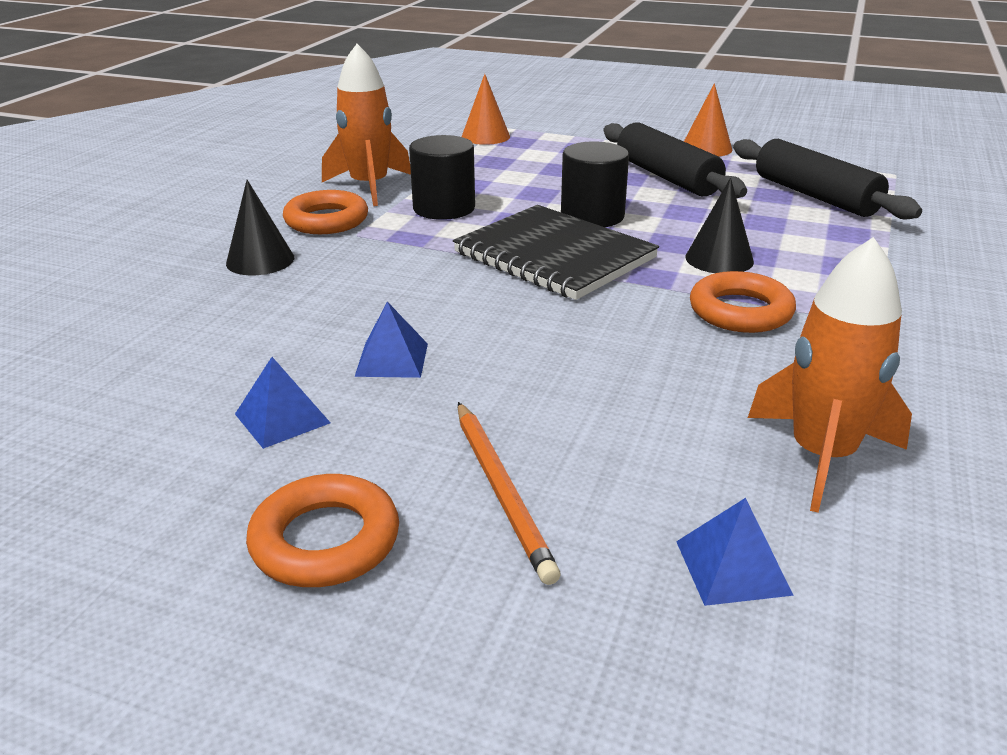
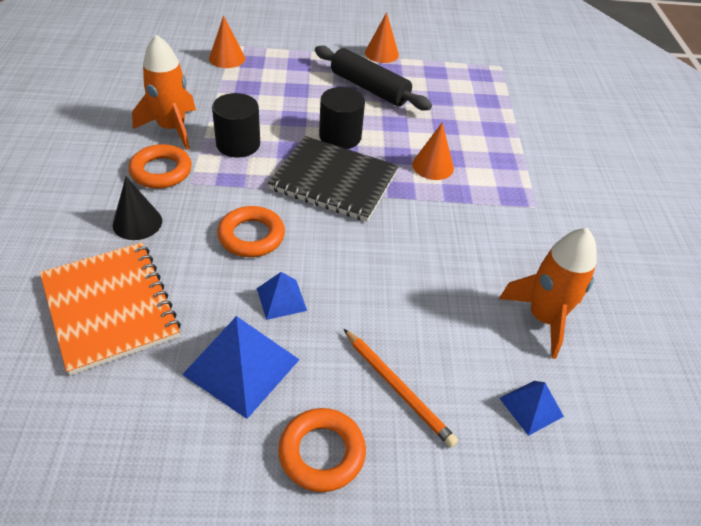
camera: 25 degrees left, 15 degrees up
blue pyramid [235,357,330,449] -> blue pyramid [182,316,300,419], size x1.82
black cone [686,178,754,273] -> orange cone [412,123,454,180]
orange ring [690,271,796,333] -> orange ring moved to [217,206,285,257]
black rolling pin [733,139,922,219] -> none
none -> orange notebook [40,242,181,376]

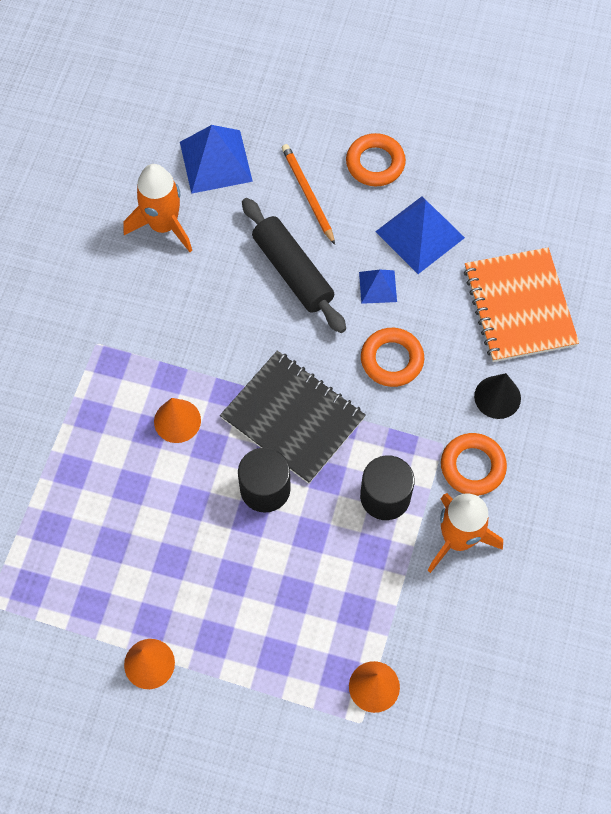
camera: 160 degrees left, 20 degrees up
black rolling pin [315,46,432,111] -> black rolling pin moved to [242,198,346,333]
blue pyramid [499,381,564,436] -> blue pyramid [180,125,253,194], size x1.82

